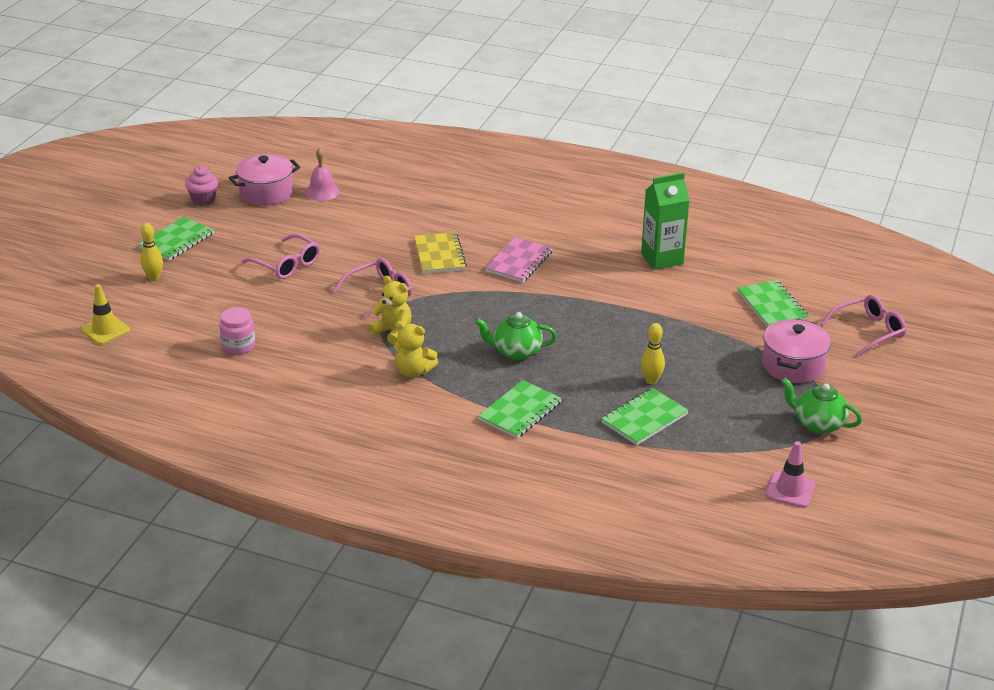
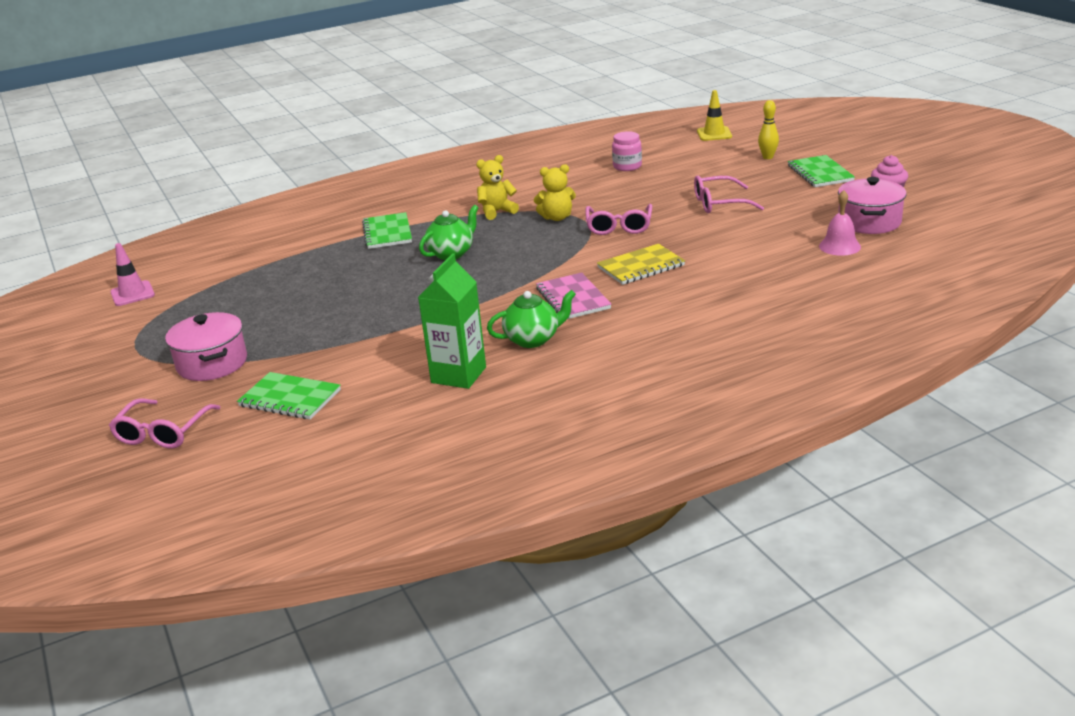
camera: 135 degrees right, 5 degrees down
yellow notebook [414,232,467,274] -> yellow notebook turned 60 degrees counterclockwise [597,244,685,285]
green notebook [601,388,689,445] -> none
yellow bowling pin [641,323,665,384] -> none
green teapot [781,378,862,434] -> green teapot moved to [487,290,576,348]

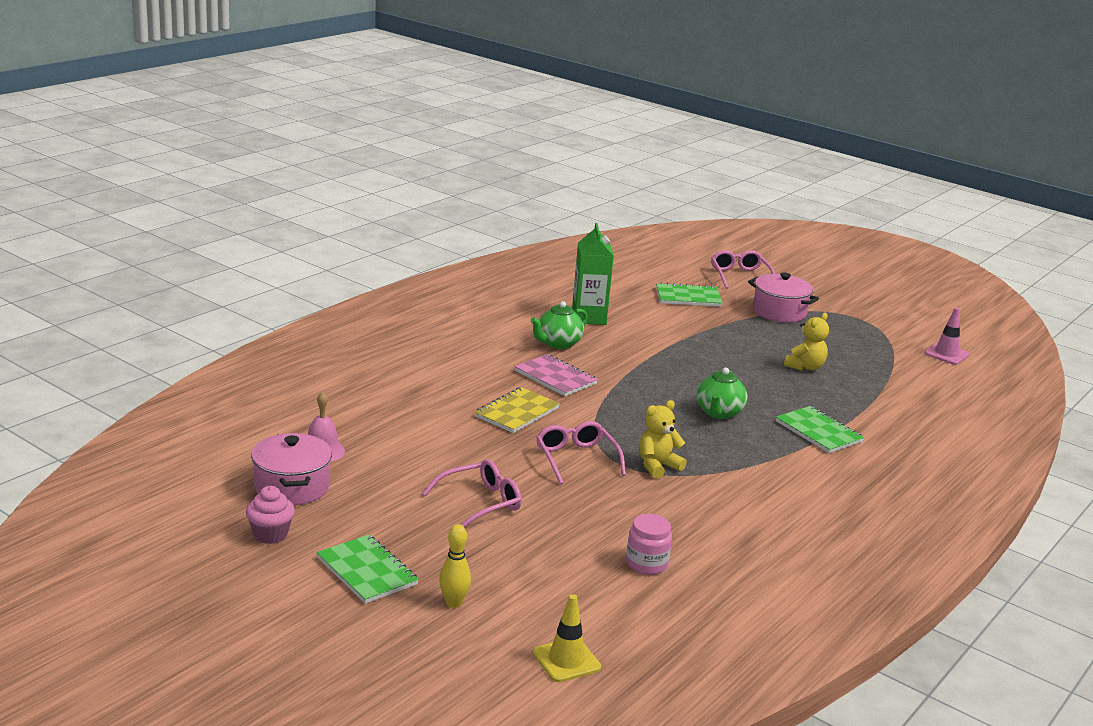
camera: 150 degrees right, 5 degrees down
yellow teddy bear [476,155,519,220] -> yellow teddy bear moved to [784,313,829,371]

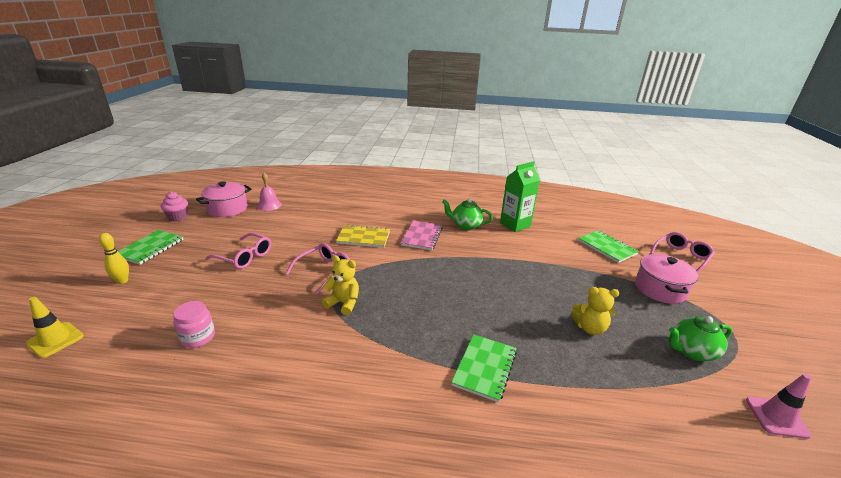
camera: 60 degrees right, 5 degrees up
green teapot [697,368,748,419] -> green teapot moved to [669,316,732,361]

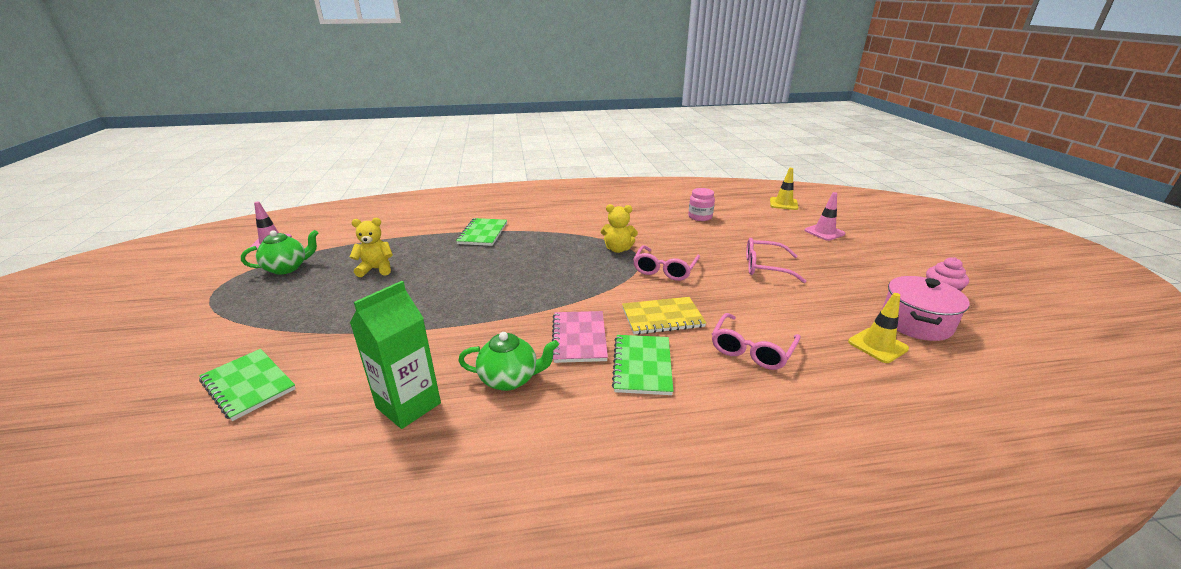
camera: 165 degrees right, 0 degrees up
yellow bowling pin [99,233,129,284] -> pink traffic cone [805,192,845,241]
green notebook [118,230,184,265] -> green notebook moved to [612,335,673,395]
pink bell [257,173,282,211] -> yellow traffic cone [848,293,909,363]
pink pot [635,253,698,304] -> none
pink glasses [650,232,715,273] -> pink glasses moved to [712,313,801,370]

